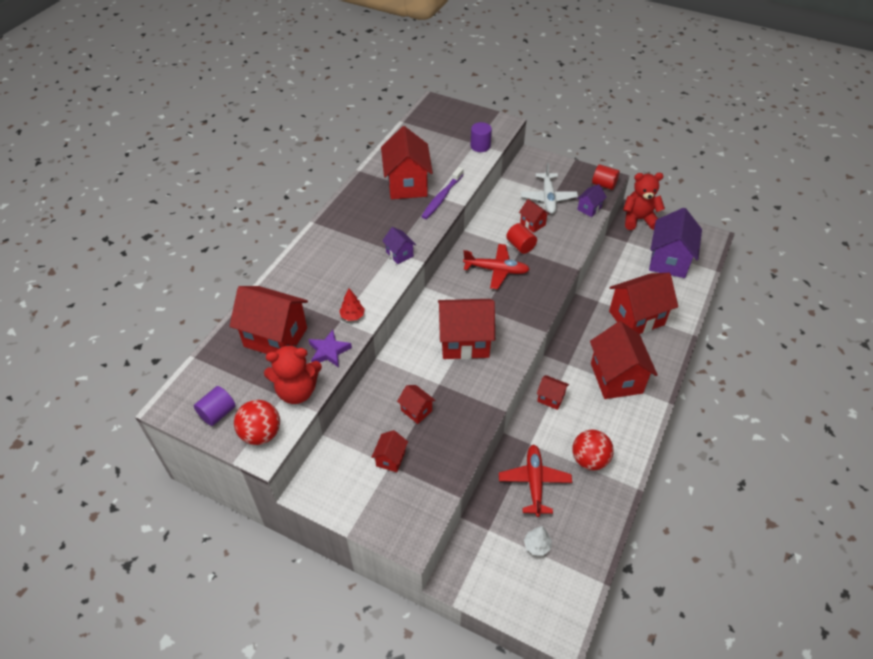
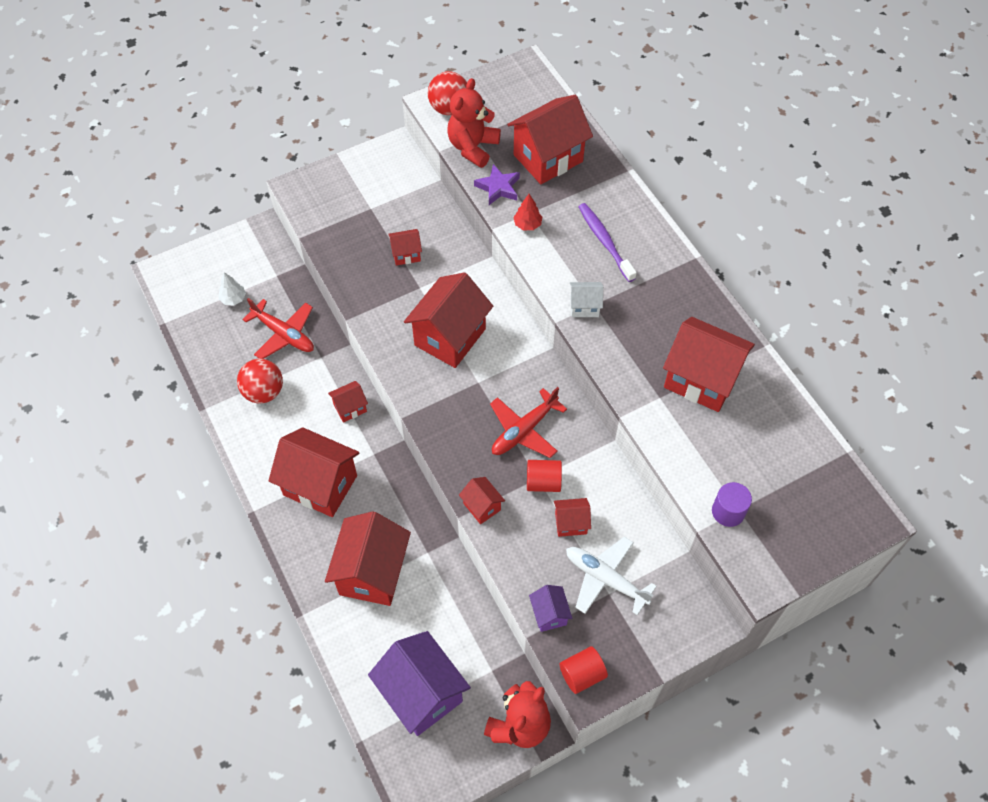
camera: 125 degrees right, 10 degrees up
purple cylinder [194,386,236,426] -> none
red house [371,430,408,472] -> red house moved to [459,477,505,524]
purple house [382,227,416,264] -> white house [570,282,603,317]
purple toothbrush [421,167,464,219] -> purple toothbrush moved to [578,203,637,282]

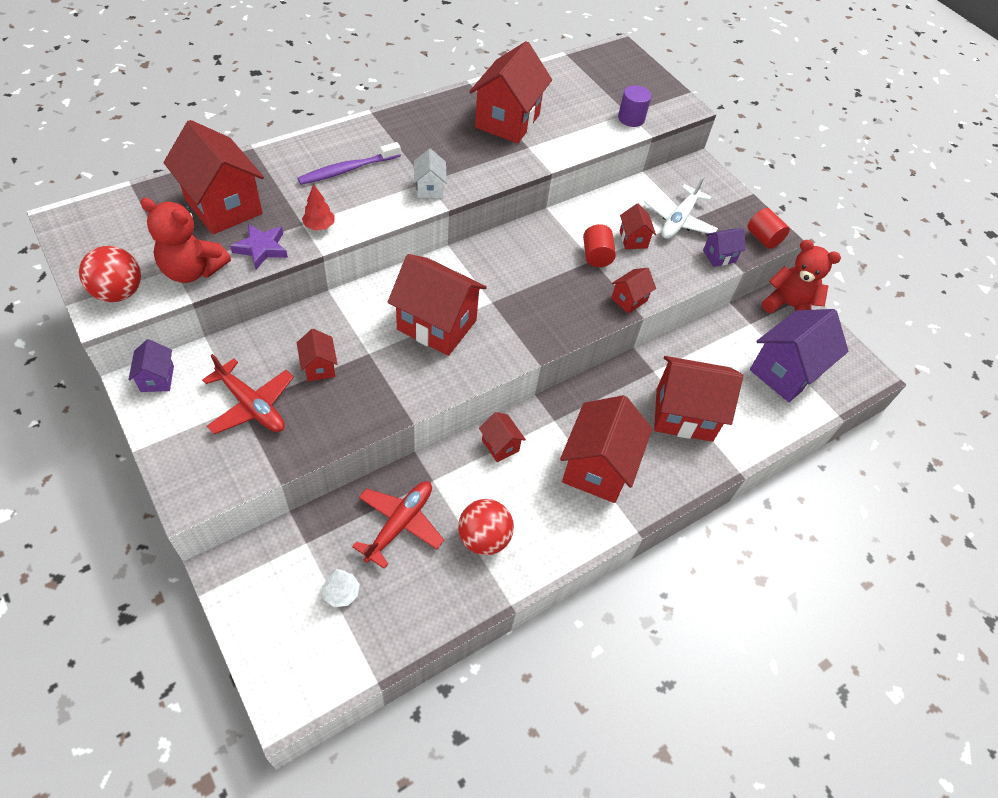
camera: 100 degrees left, 5 degrees down
red plane [490,387,567,458] -> red plane moved to [202,354,294,434]
none -> purple house [128,339,174,392]

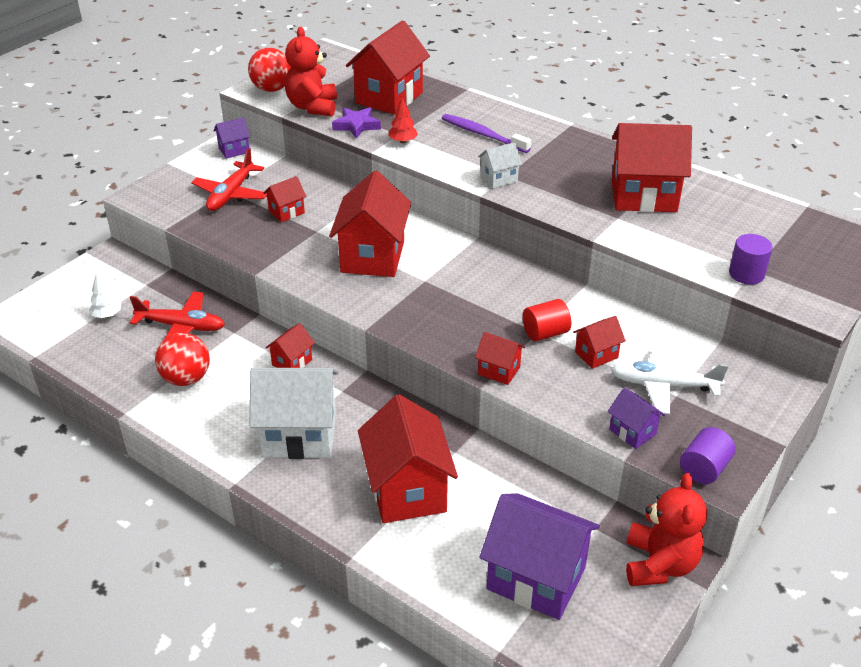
camera: 75 degrees right, 15 degrees down
red house [560,395,652,503] -> white house [249,368,338,459]
red cylinder [747,208,790,249] -> purple cylinder [680,427,736,484]

